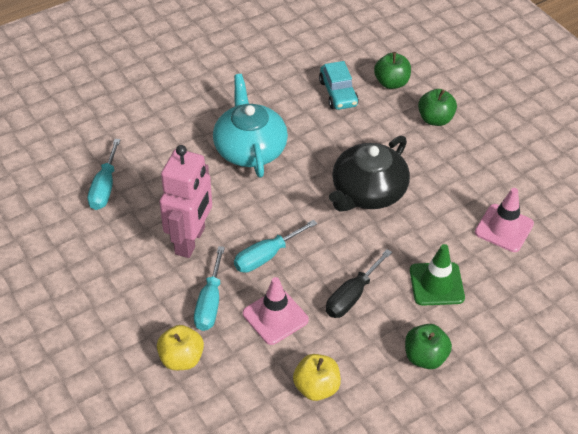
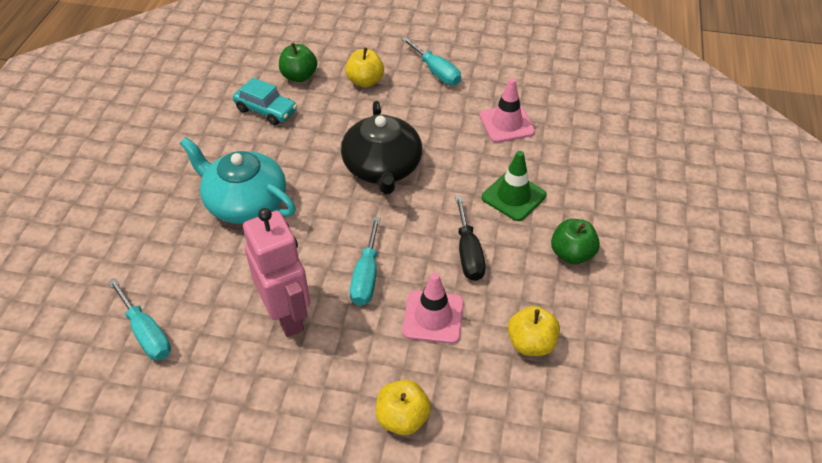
camera: 45 degrees left, 0 degrees up
turquoise screwdriver [194,246,225,331] -> turquoise screwdriver moved to [402,37,461,85]
green apple [418,89,457,126] -> yellow apple [345,47,384,88]

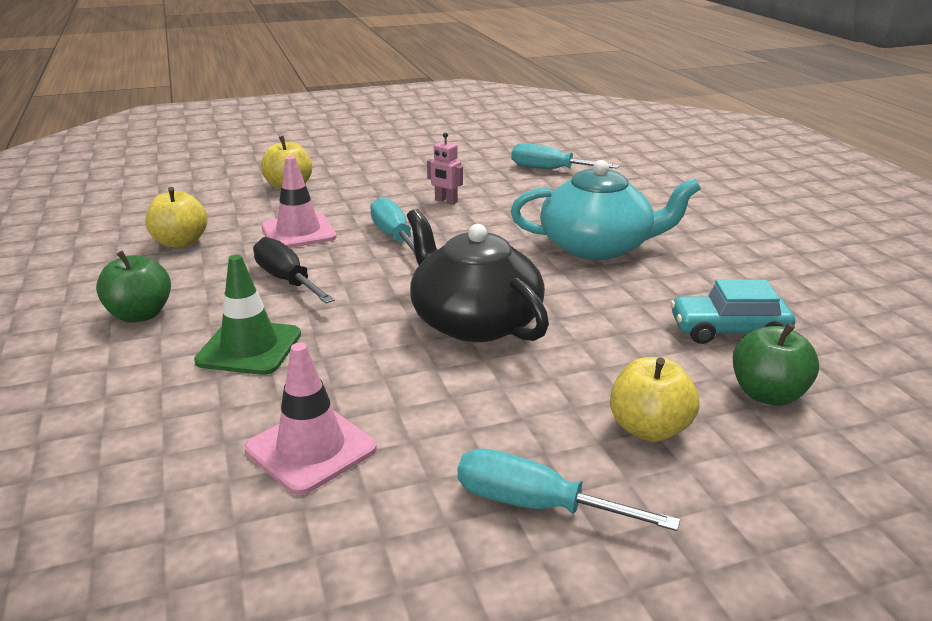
camera: 150 degrees right, 20 degrees down
pink robot [243,208,310,337] -> pink robot [427,132,463,205], size x0.42

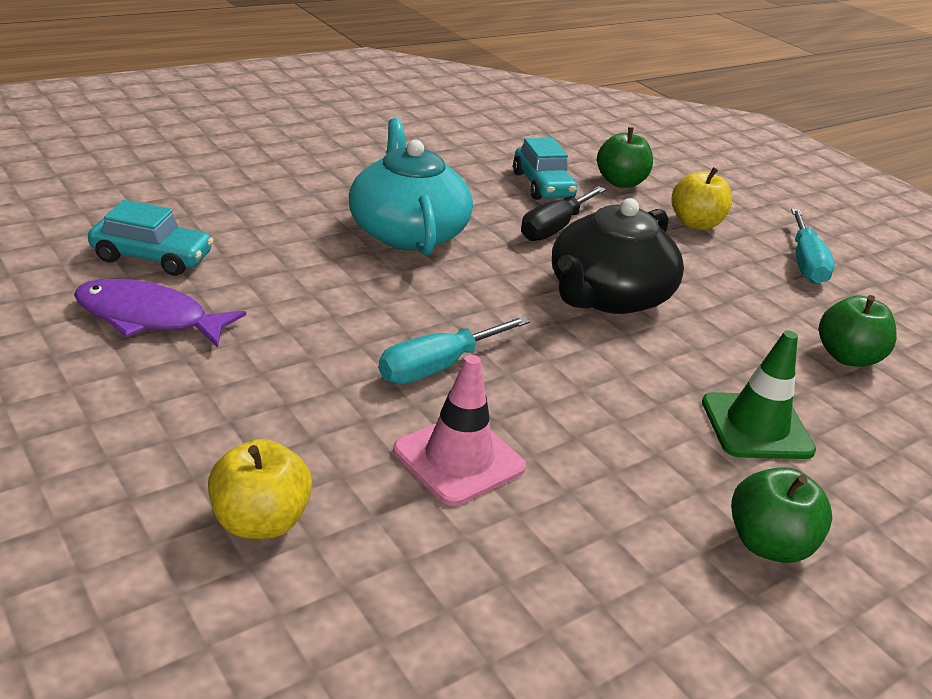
camera: 110 degrees left, 5 degrees up
yellow apple [145,187,208,248] -> none
pink traffic cone [245,343,377,495] -> green apple [819,295,897,367]
black screwdriver [253,237,335,304] -> black screwdriver moved to [521,186,606,241]
pink robot [427,132,463,205] -> none
turquoise screwdriver [511,143,619,169] -> turquoise car [88,200,214,276]
none -> purple fish [74,279,246,348]

